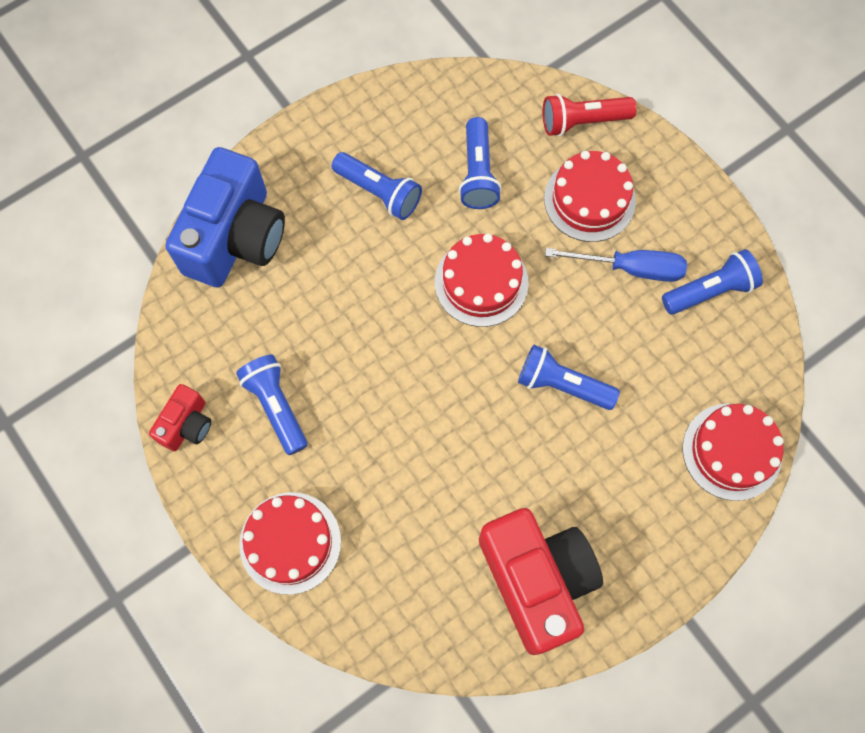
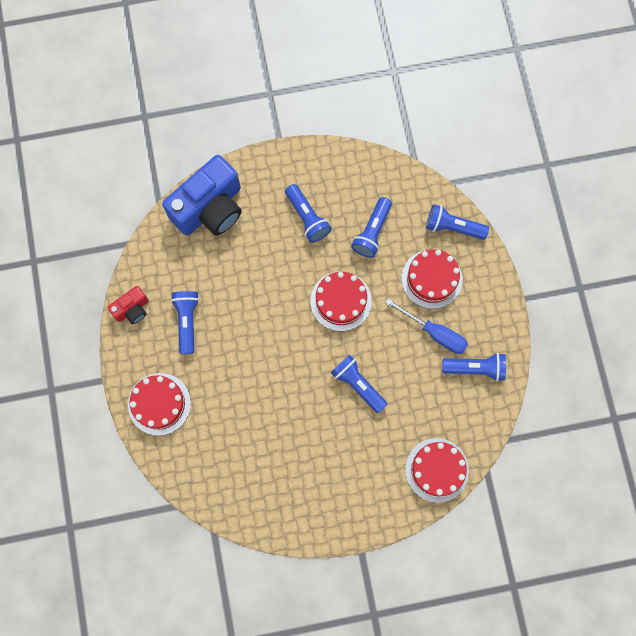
camera: 25 degrees right, 5 degrees up
red camera [479,508,603,655] -> none
red flashlight [543,94,637,136] -> blue flashlight [426,204,489,240]

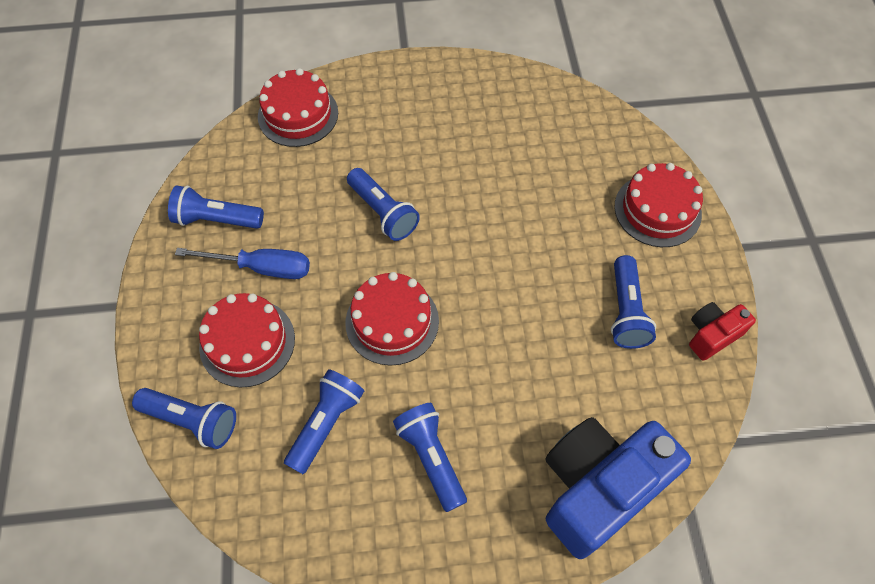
camera: 175 degrees left, 15 degrees down
blue screwdriver [385,299,468,354] -> blue screwdriver turned 150 degrees clockwise [175,248,310,279]

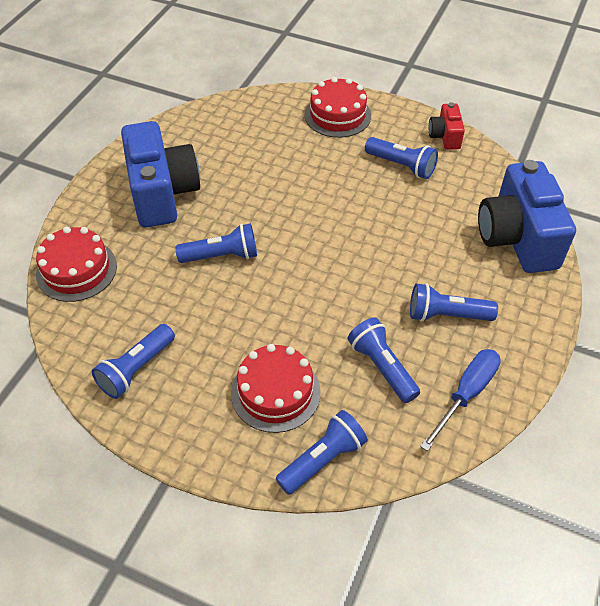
camera: 60 degrees left, 10 degrees down
blue screwdriver [175,248,310,279] -> blue screwdriver moved to [420,349,501,451]
red cake [345,272,439,366] -> none
none -> blue camera [121,121,200,228]

